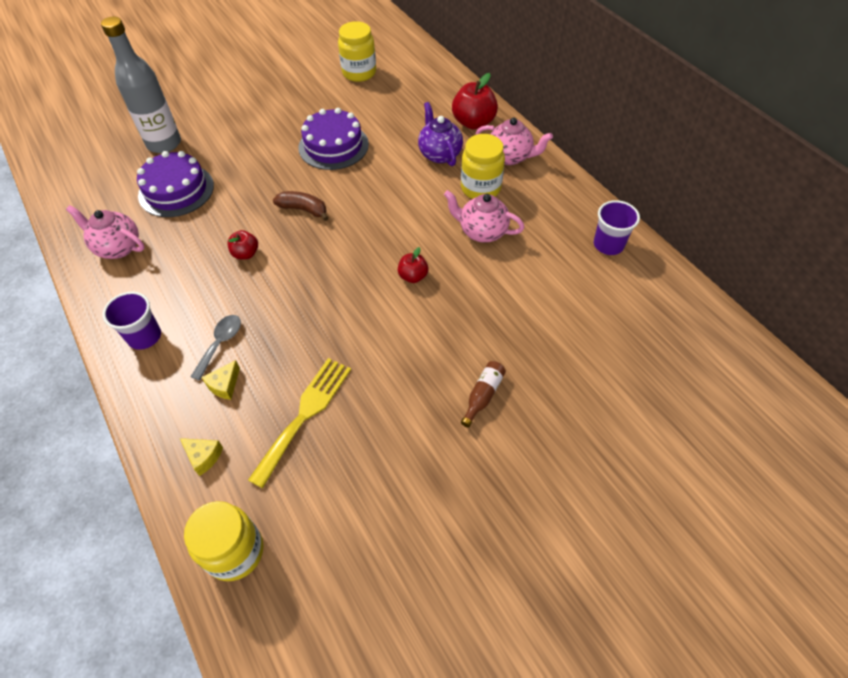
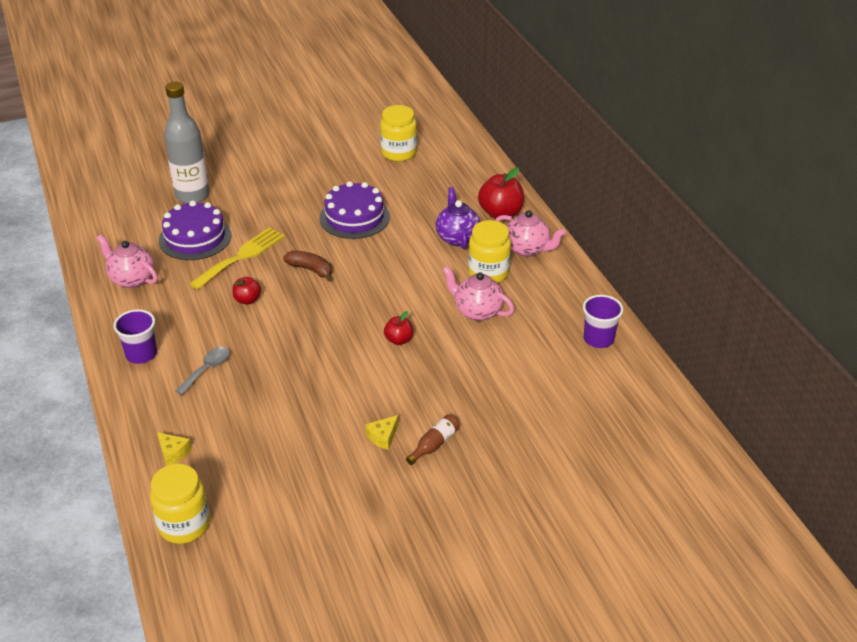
camera: 10 degrees right, 15 degrees down
yellow cheese [201,360,240,400] -> yellow cheese moved to [365,415,398,450]
yellow fork [248,358,351,488] -> yellow fork moved to [189,227,285,290]

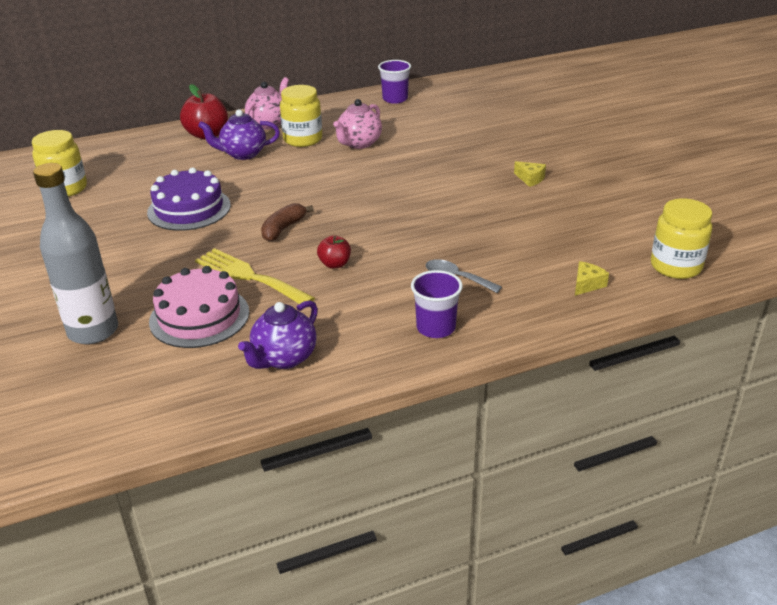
camera: 90 degrees left, 5 degrees down
pink teapot [97,234,158,288] -> purple teapot [238,300,318,369]
purple cake [159,201,232,260] -> pink cake [149,266,249,348]
red apple [384,311,414,345] -> none
brown bottle [406,414,460,465] -> none

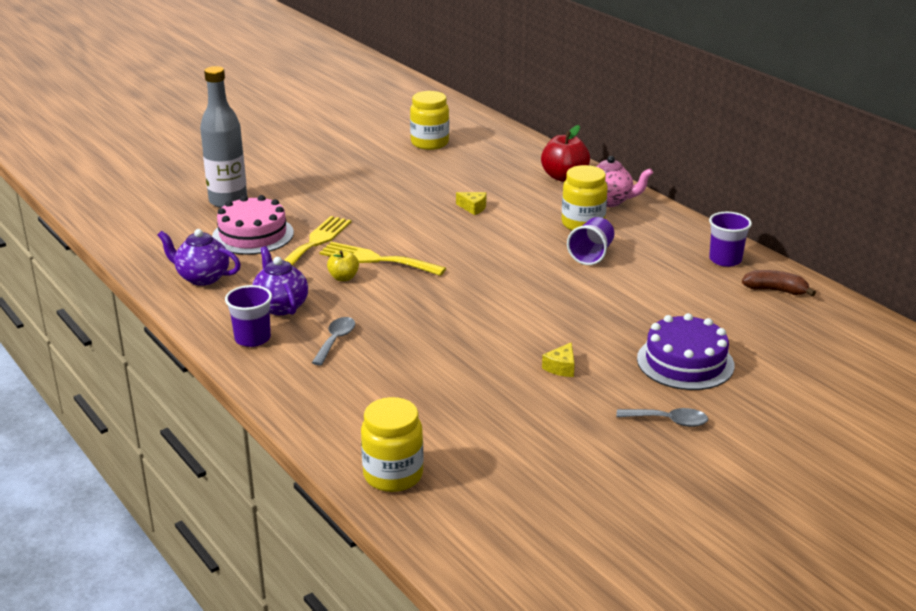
camera: 75 degrees right, 5 degrees down
purple cake [147,167,231,231] -> purple cake moved to [637,313,735,390]
purple teapot [198,109,280,160] -> purple teapot moved to [252,246,308,315]
brown banana [261,203,314,242] -> brown banana moved to [742,270,816,296]
red apple [317,236,351,269] -> yellow apple [327,250,359,281]
pink teapot [333,99,382,149] -> purple cup [567,217,615,265]
yellow cheese [575,261,609,296] -> yellow cheese moved to [456,192,486,215]
none -> yellow fork [320,242,446,276]
none -> grey spoon [617,408,708,427]

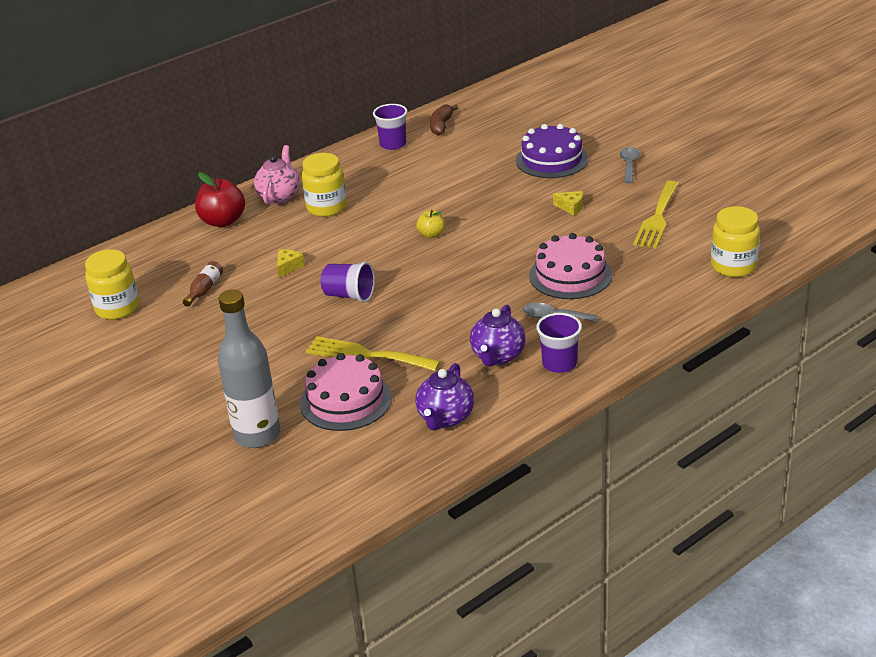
camera: 90 degrees left, 5 degrees up
purple teapot [252,246,308,315] -> purple teapot turned 45 degrees counterclockwise [470,305,526,366]
yellow fork [320,242,446,276] -> yellow fork moved to [633,180,679,249]
yellow apple [327,250,359,281] -> yellow apple moved to [416,210,445,238]
purple cup [567,217,615,265] -> purple cup moved to [321,261,375,303]
none -> brown bottle [183,261,223,307]
none -> pink cake [529,233,612,299]

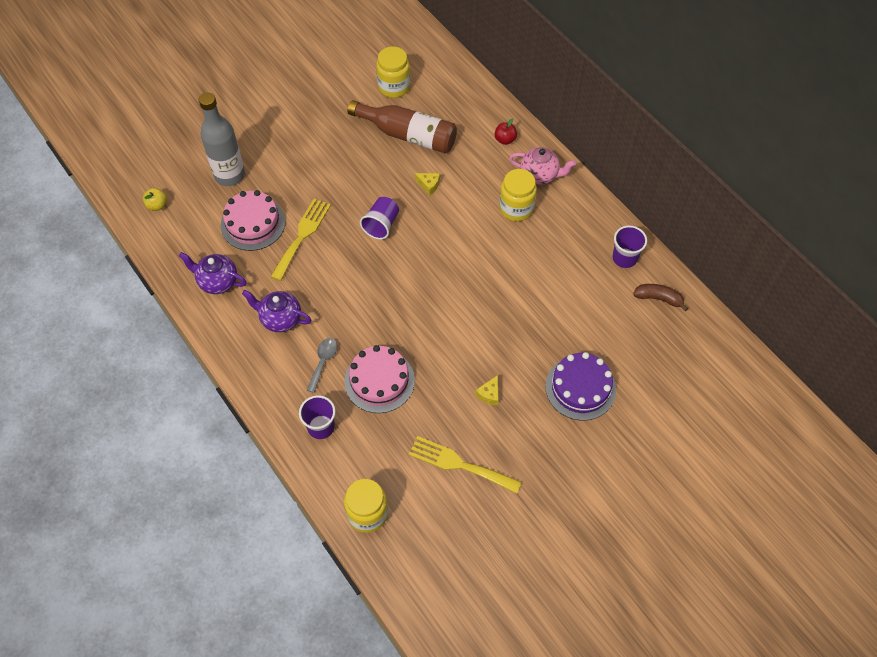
camera: 90 degrees right, 25 degrees up
brown bottle [183,261,223,307] -> brown bottle [347,100,457,153], size x2.32
red apple [195,172,245,227] -> red apple [494,119,517,145], size x0.56
yellow apple [416,210,445,238] -> yellow apple moved to [143,188,167,211]
purple cup [536,313,582,373] -> purple cup moved to [299,395,335,439]
grey spoon [620,147,640,184] -> none

